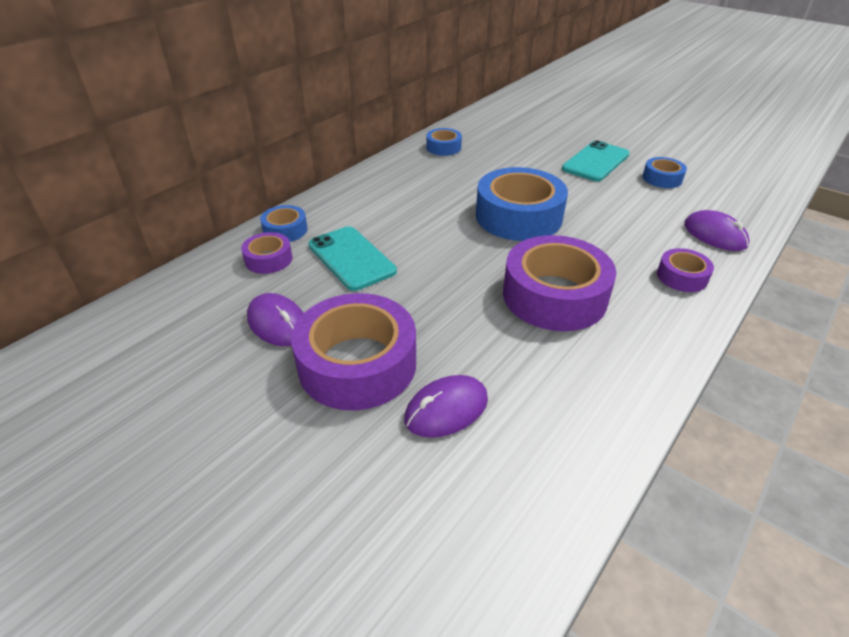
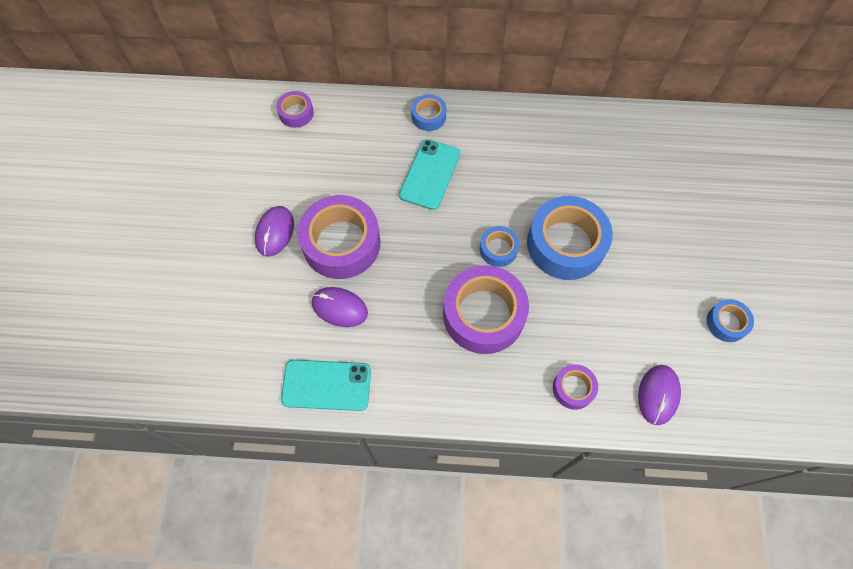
camera: 55 degrees right, 25 degrees up
purple tape [241,232,292,274] -> purple tape moved to [276,91,314,128]
purple mouse [247,293,304,346] -> purple mouse moved to [255,206,294,256]
blue tape [426,128,462,156] -> blue tape moved to [480,226,520,267]
turquoise phone [562,140,630,181] -> turquoise phone moved to [281,360,371,411]

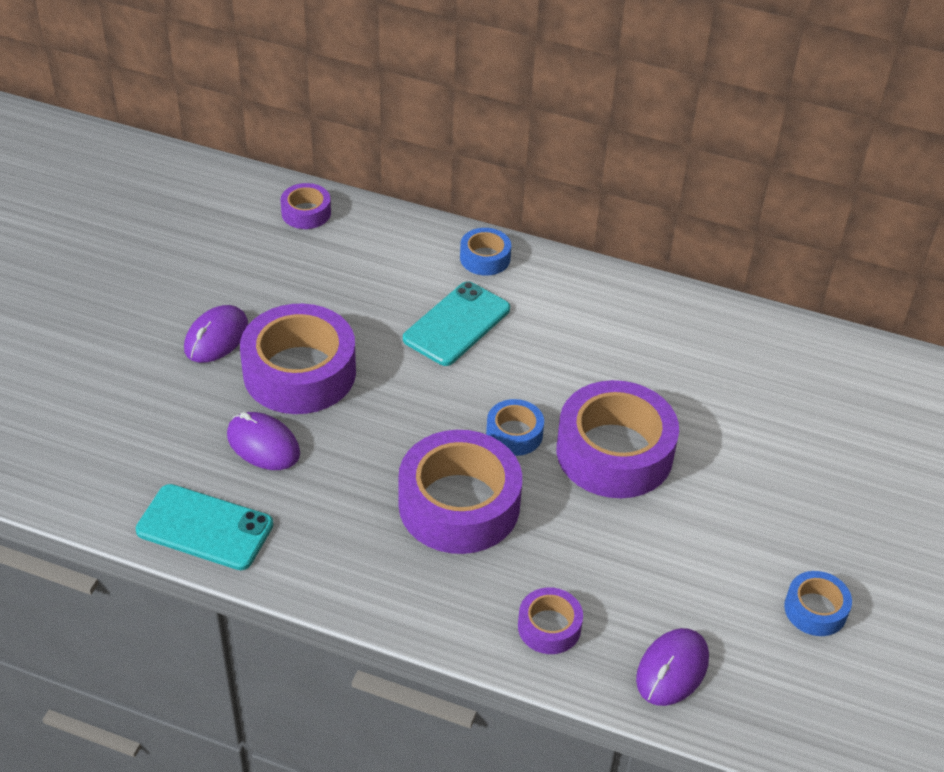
camera: 15 degrees right, 20 degrees down
blue tape [527,196,613,280] -> purple tape [557,380,679,498]

